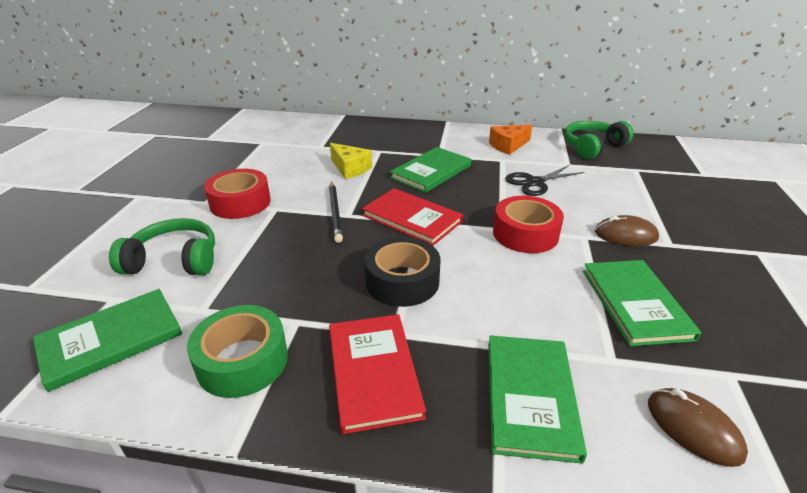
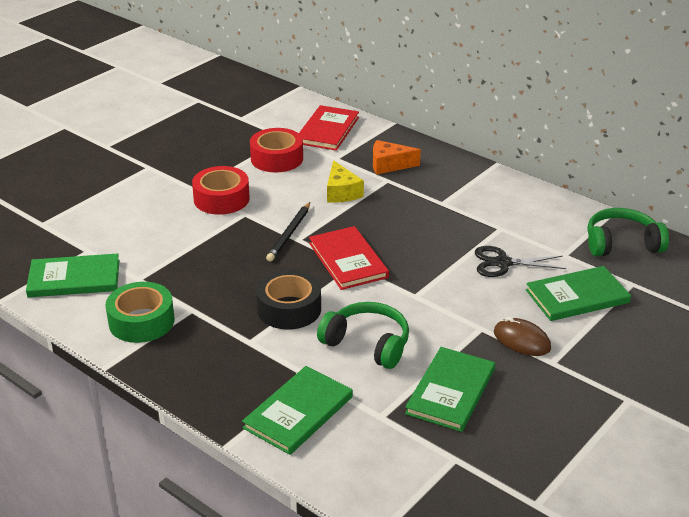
camera: 30 degrees right, 0 degrees up
green headphones [109,218,215,275] -> green headphones moved to [317,302,409,369]
red book [329,314,426,434] -> red book moved to [299,105,359,151]
green book [390,147,471,193] -> green book moved to [526,266,631,321]
orange cheese [489,124,532,155] -> orange cheese moved to [373,140,421,175]
red tape [493,196,564,253] -> red tape moved to [250,128,303,172]
brown mouse [648,388,748,467] -> none

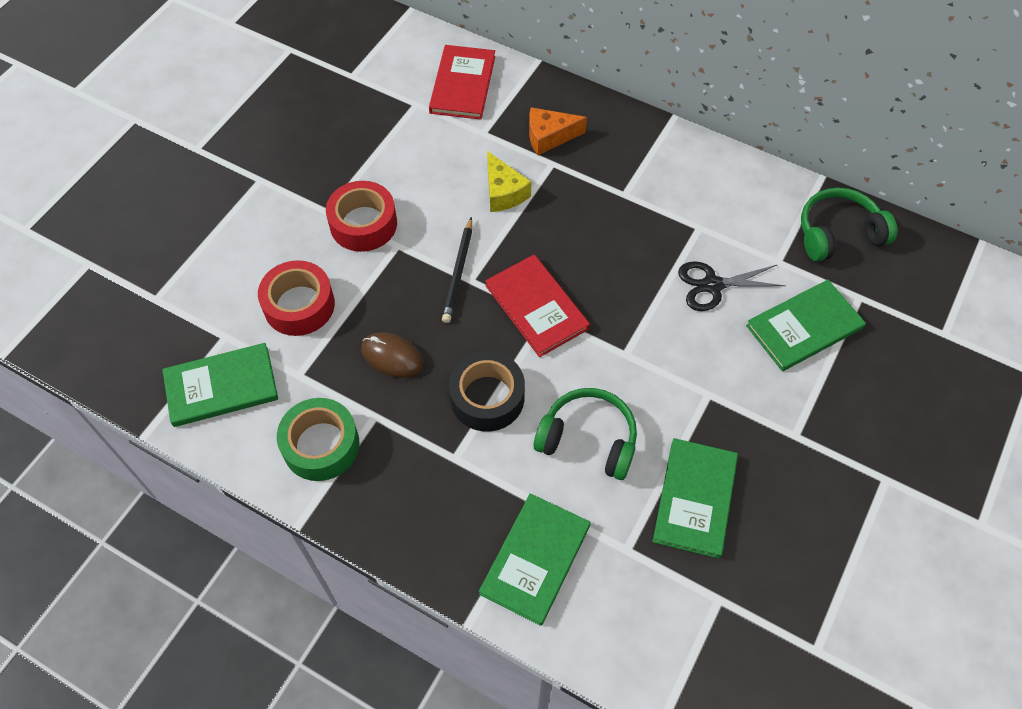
camera: 10 degrees left, 25 degrees up
red tape [250,128,303,172] -> red tape moved to [258,260,335,336]
brown mouse [494,317,551,356] -> brown mouse moved to [361,332,424,378]

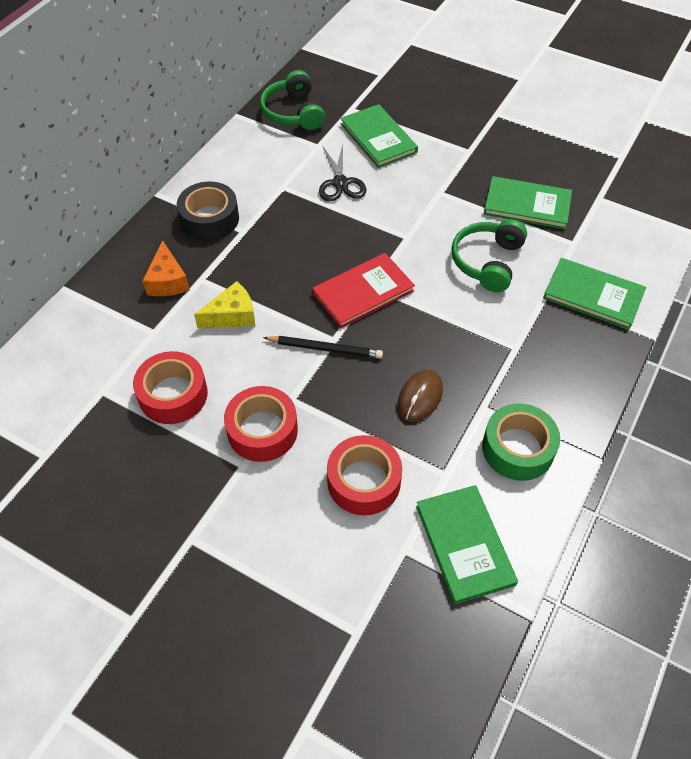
camera: 90 degrees left, 5 degrees down
red book [429,45,495,120] -> none
black tape [449,351,525,432] -> black tape moved to [177,182,239,240]
none -> red tape [133,351,208,424]

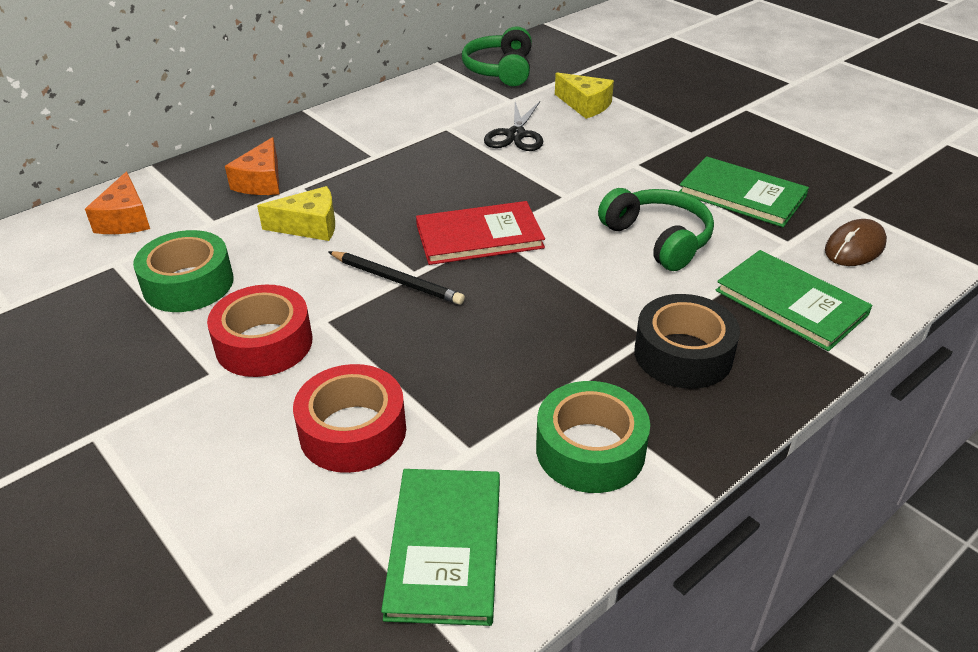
camera: 20 degrees right, 15 degrees down
red tape [133,351,208,424] -> green tape [133,230,233,312]
black tape [177,182,239,240] -> black tape moved to [634,294,740,389]
green book [341,104,418,168] -> yellow cheese [555,73,614,119]
brown mouse [398,370,443,422] -> brown mouse moved to [825,219,887,266]
green headphones [451,219,527,292] -> green headphones turned 105 degrees clockwise [598,188,714,271]
none -> orange cheese [85,172,150,234]

